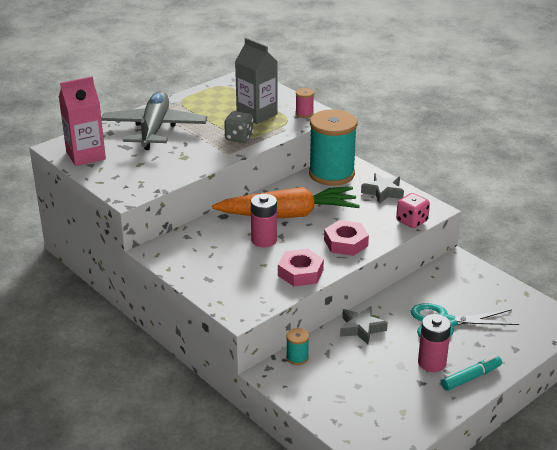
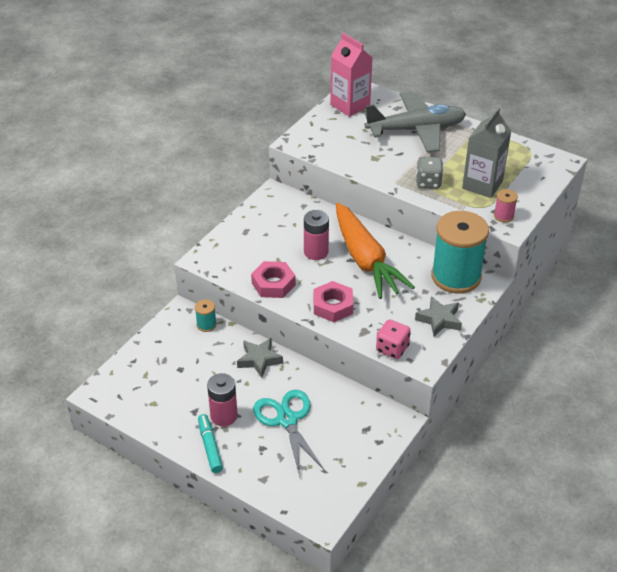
camera: 75 degrees right, 10 degrees up
turquoise marker [441,355,502,391] -> turquoise marker turned 150 degrees counterclockwise [198,414,223,473]

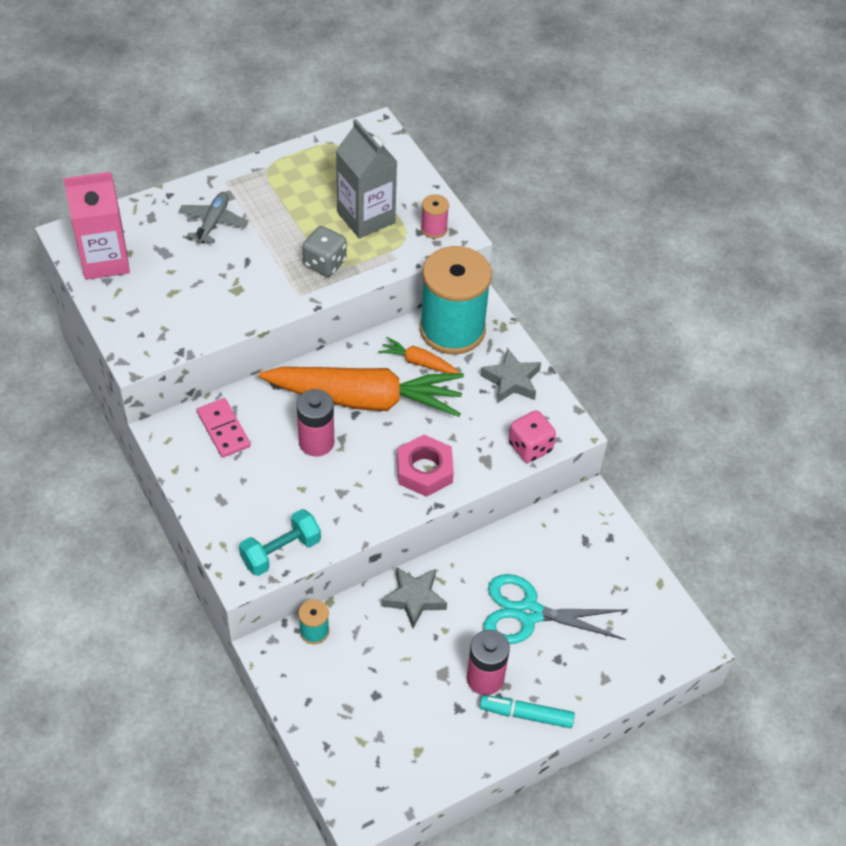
camera: 65 degrees left, 10 degrees up
pink nut [251,261,296,298] -> none
grey plane [364,91,466,153] -> grey plane [179,192,248,244], size x0.47
none -> pink domino [197,398,251,458]
none -> turquoise dumbbell [239,509,321,576]
none -> orange carrot [379,337,459,374]

